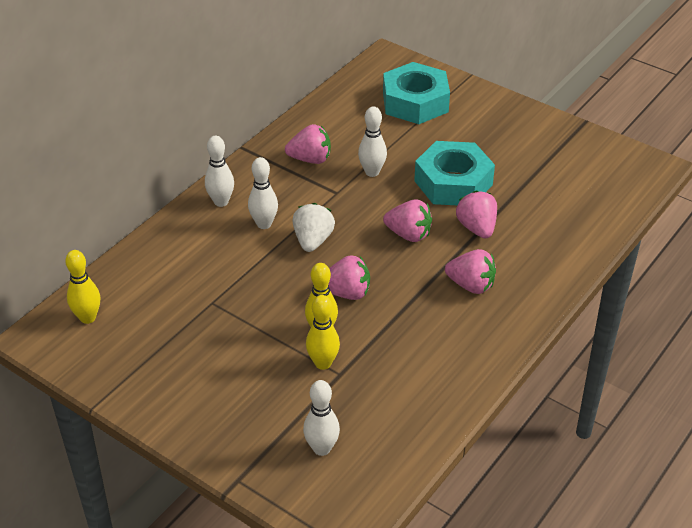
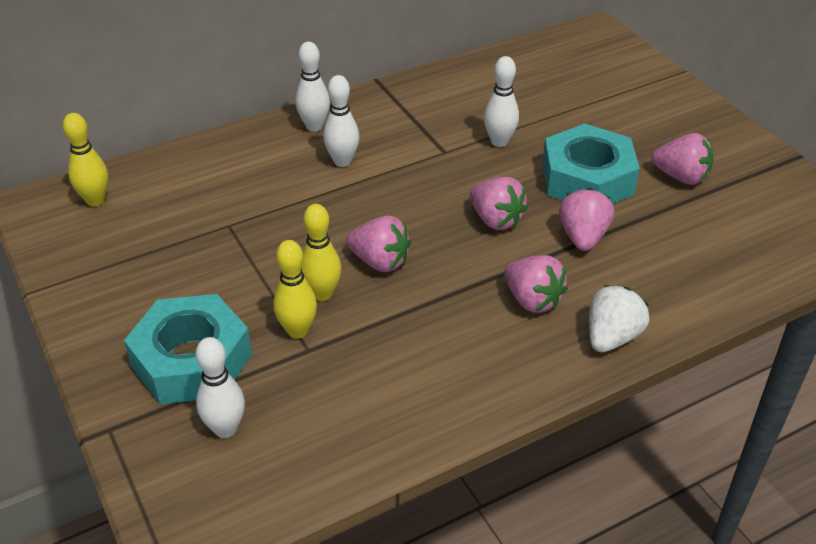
camera: 25 degrees right, 0 degrees up
pink strawberry [285,124,331,164] -> pink strawberry moved to [652,133,713,185]
white strawberry [292,203,335,252] -> white strawberry moved to [589,285,650,352]
turquoise nut [383,62,450,124] -> turquoise nut moved to [124,294,252,404]

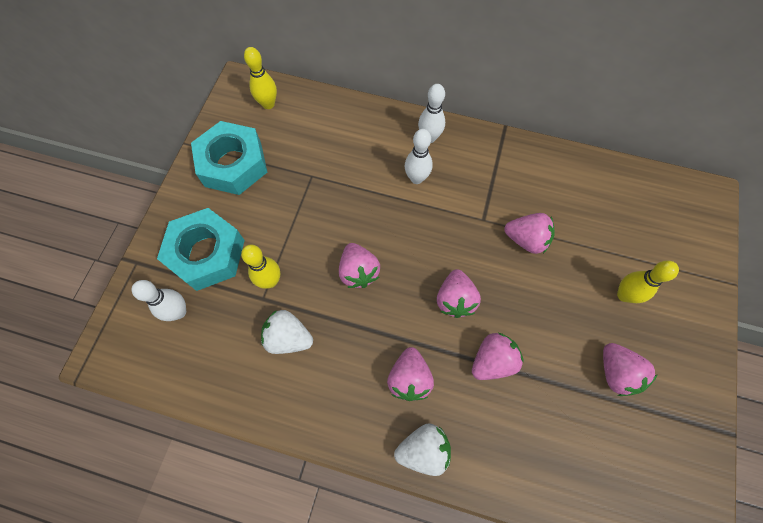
camera: 45 degrees right, 25 degrees up
yellow bowling pin [301,204,341,301] -> yellow bowling pin moved to [617,260,679,303]
white bowling pin [484,56,519,147] -> pink strawberry [504,213,555,254]
turquoise nut [542,124,640,204] -> turquoise nut moved to [191,121,267,195]
none -> white strawberry [261,310,313,354]

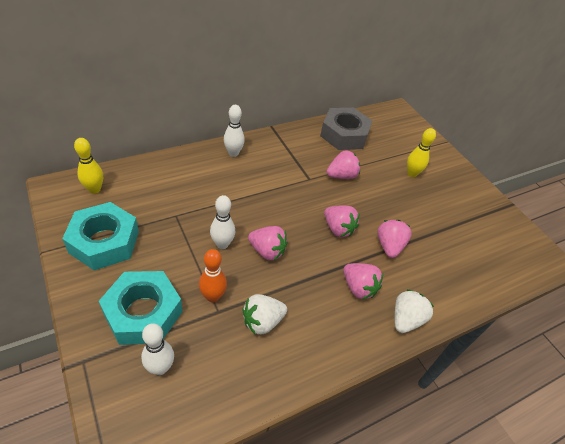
camera: 50 degrees left, 20 degrees down
yellow bowling pin [241,245,280,289] -> orange bowling pin [199,249,227,303]
white bowling pin [405,129,433,184] -> white bowling pin moved to [210,195,235,249]
pink strawberry [603,343,658,396] -> none
none -> grey nut [320,108,372,150]

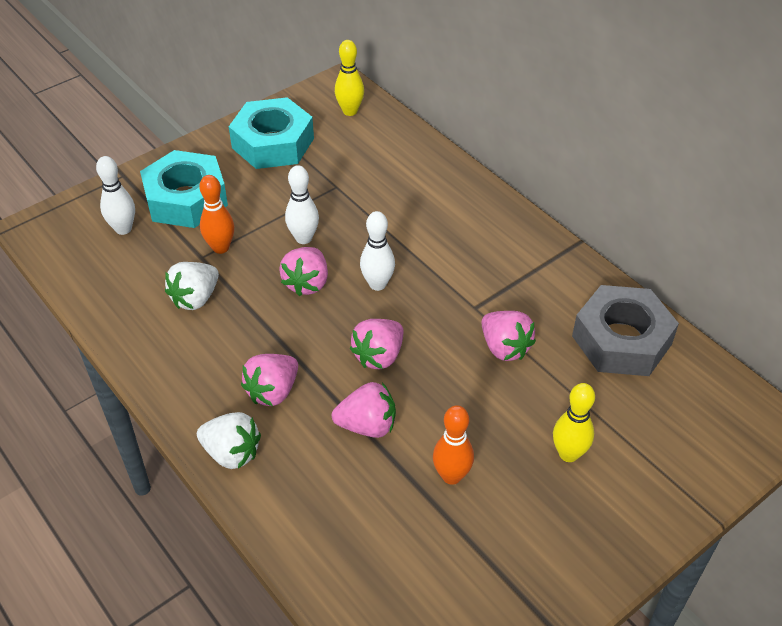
camera: 85 degrees right, 0 degrees up
white bowling pin [224,105,245,157] -> white bowling pin moved to [360,211,395,291]
white strawberry [242,294,287,335] -> white strawberry turned 105 degrees counterclockwise [165,262,219,310]
none -> orange bowling pin [433,405,474,485]

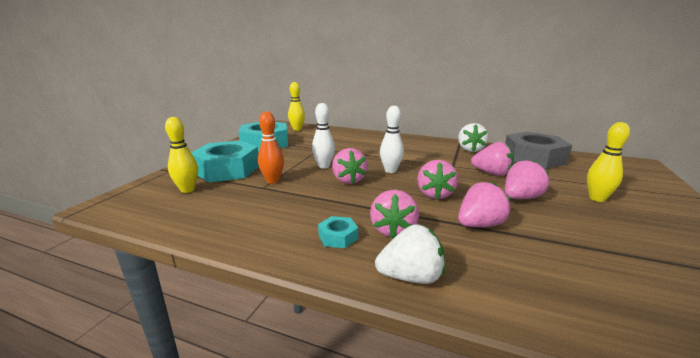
camera: 30 degrees left, 25 degrees down
white bowling pin [96,156,135,235] -> yellow bowling pin [165,117,198,193]
white strawberry [165,262,219,310] -> white strawberry moved to [458,123,488,152]
orange bowling pin [433,405,474,485] -> none
none -> turquoise nut [318,216,358,248]
none -> pink strawberry [505,160,549,199]

